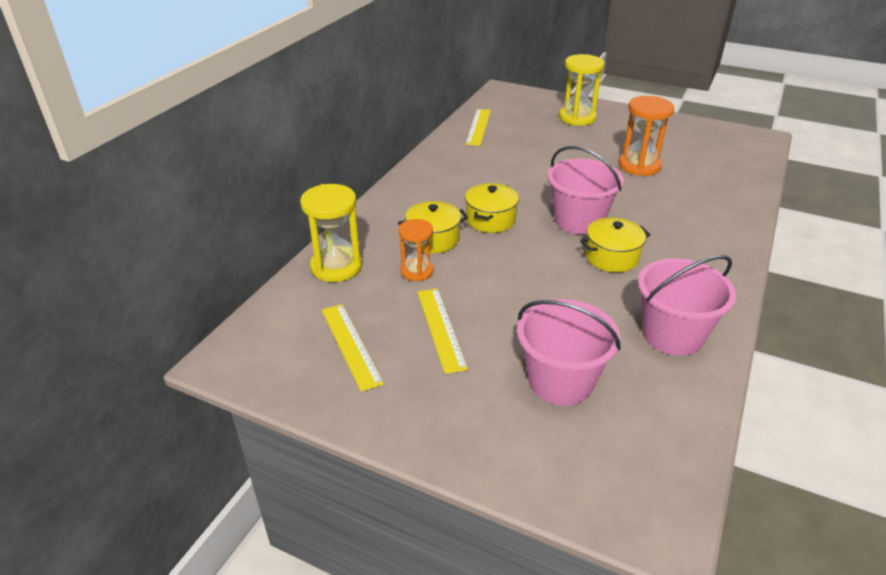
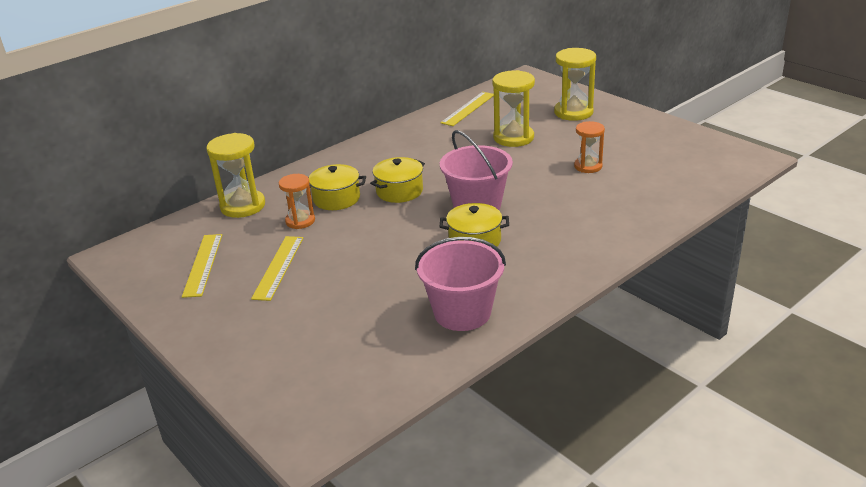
camera: 25 degrees right, 5 degrees down
pink bucket [517,299,621,406] -> none
orange hourglass [619,96,674,176] -> orange hourglass [574,121,605,173], size x0.64
none -> yellow hourglass [492,70,535,147]

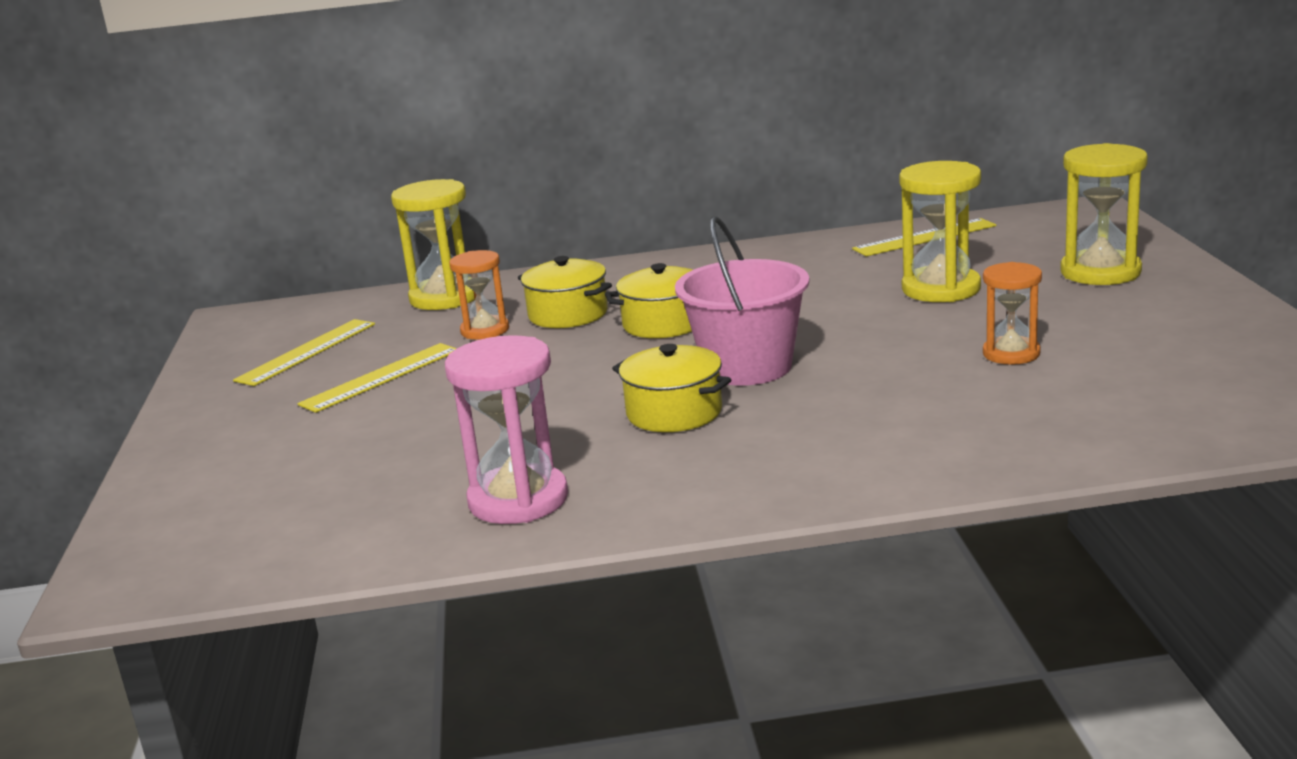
camera: 35 degrees right, 10 degrees down
pink bucket [415,237,506,331] -> pink hourglass [445,335,568,524]

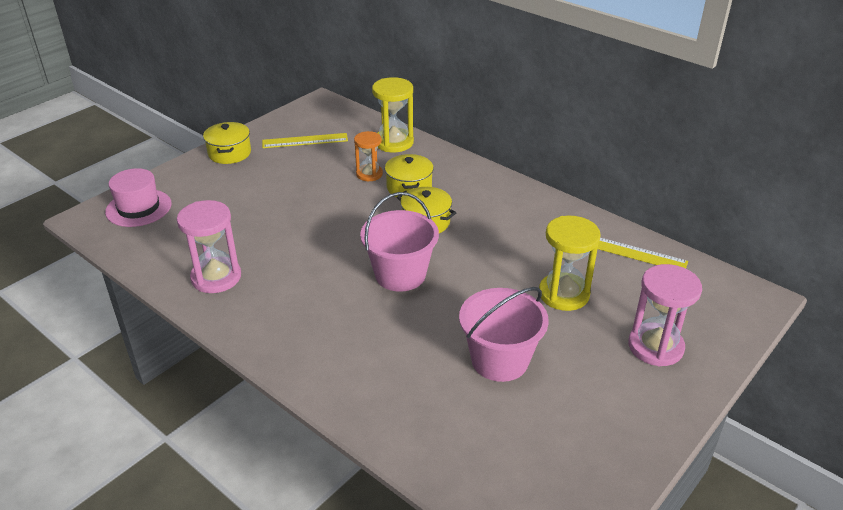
camera: 45 degrees right, 15 degrees up
yellow ruler [297,343,457,413] -> none
yellow pot [612,344,731,432] -> yellow pot moved to [203,122,251,164]
orange hourglass [983,262,1042,365] -> pink bucket [459,287,549,382]
yellow hourglass [1060,143,1148,285] -> pink hourglass [628,264,702,366]
none -> pink hat [105,168,171,227]

